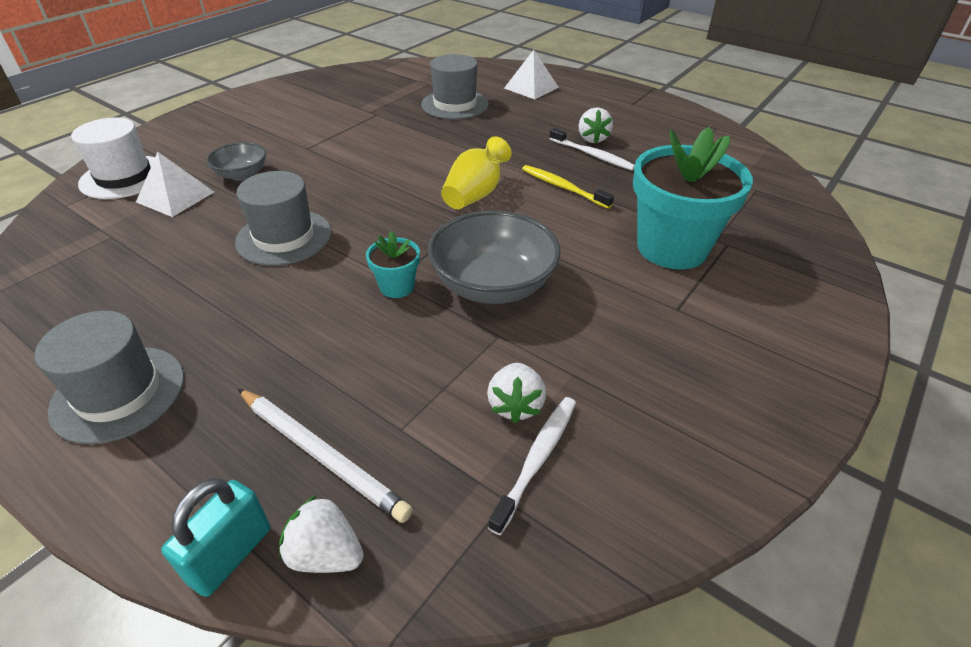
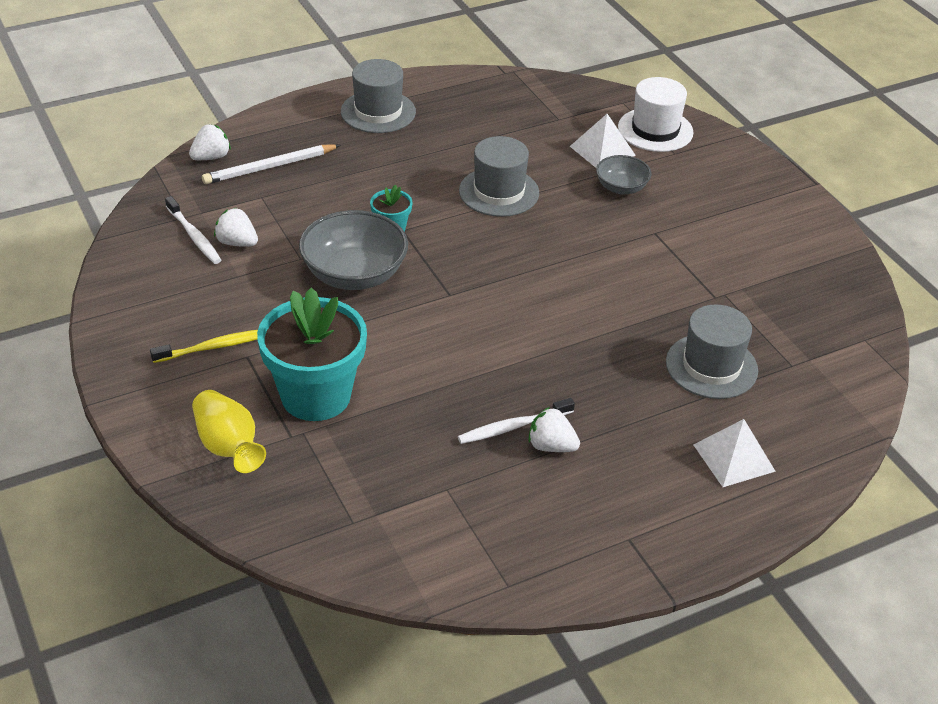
camera: 115 degrees right, 0 degrees up
turquoise padlock [161,478,271,597] -> none
yellow vase [441,136,512,209] -> yellow vase moved to [192,390,266,473]
yellow toothbrush [522,165,614,209] -> yellow toothbrush moved to [150,330,258,363]

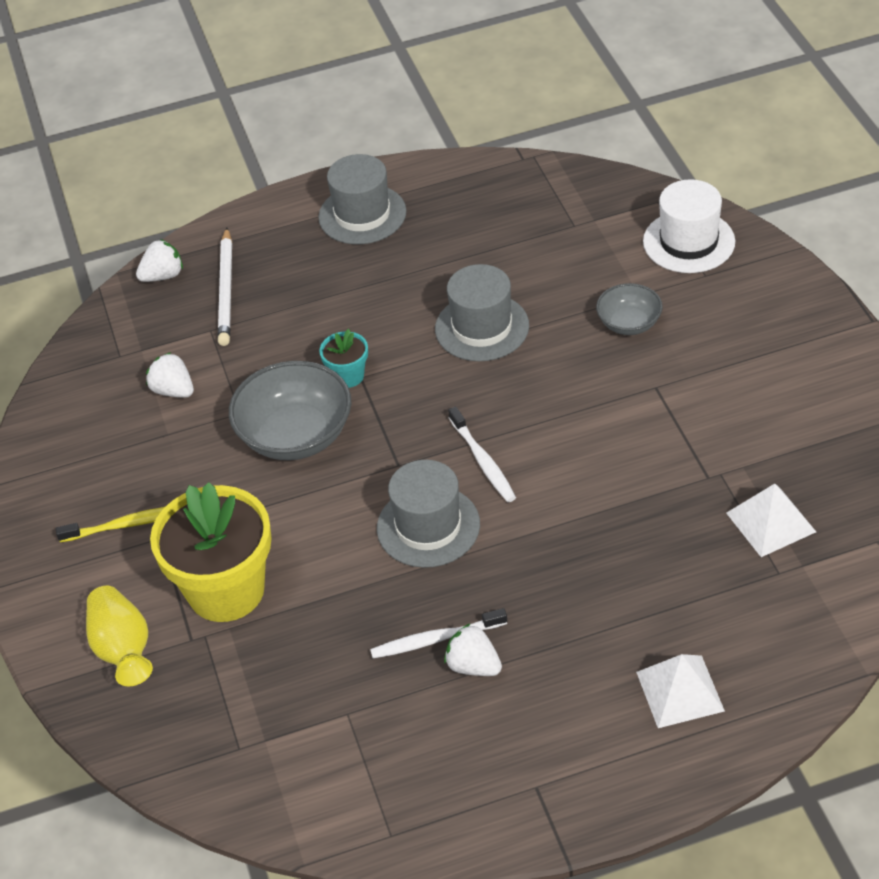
camera: 15 degrees right, 5 degrees up
white toothbrush [165,196,221,264] -> white toothbrush moved to [448,406,516,502]
white pencil [202,144,340,184] -> white pencil turned 75 degrees counterclockwise [218,228,232,346]
turquoise flower pot [257,288,367,421] -> yellow flower pot [150,482,271,622]
white pyramid [570,114,636,168] -> white pyramid moved to [726,484,816,557]
grey hat [666,304,758,399] -> grey hat moved to [377,460,480,568]

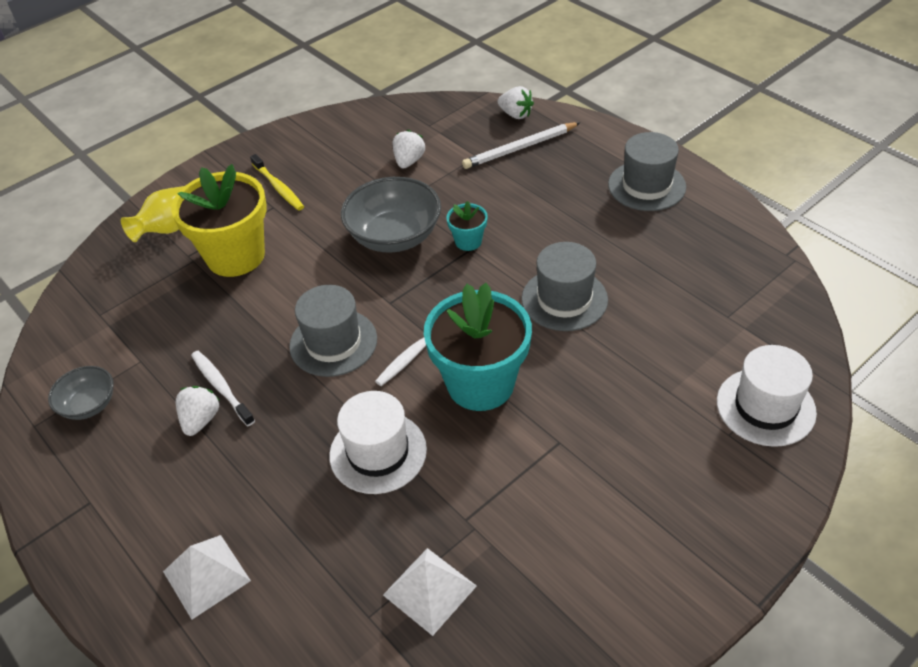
camera: 65 degrees right, 0 degrees up
grey bowl [596,283,663,335] -> grey bowl moved to [48,366,114,420]
none -> white hat [329,391,427,494]
none -> turquoise flower pot [424,283,532,411]

